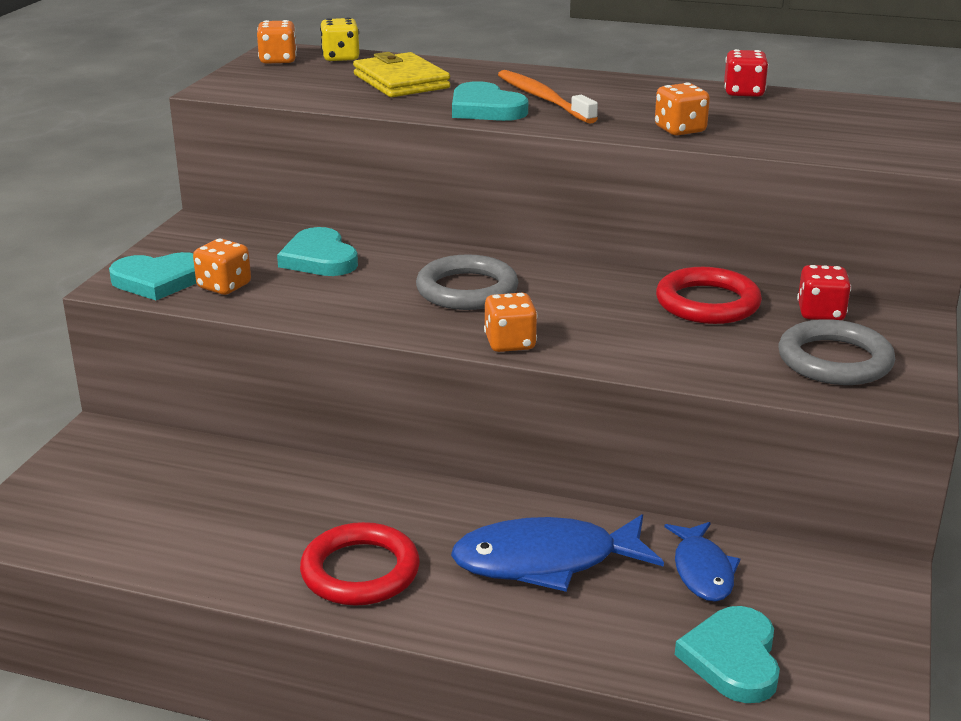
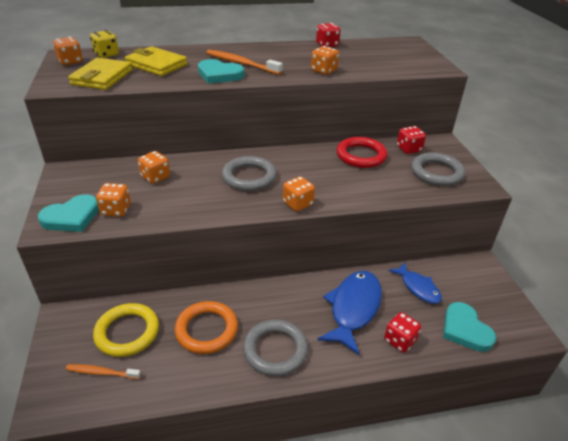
camera: 30 degrees left, 10 degrees up
turquoise heart [277,227,358,276] -> orange dice [138,151,170,184]
red ring [300,522,420,606] -> grey ring [243,320,308,376]
blue fish [451,514,664,592] -> blue fish turned 150 degrees clockwise [317,271,382,355]
none -> orange toothbrush [66,364,141,379]
none -> yellow wallet [68,58,132,90]
none -> yellow ring [93,303,159,357]
none -> orange ring [175,301,238,354]
none -> red dice [384,312,421,353]

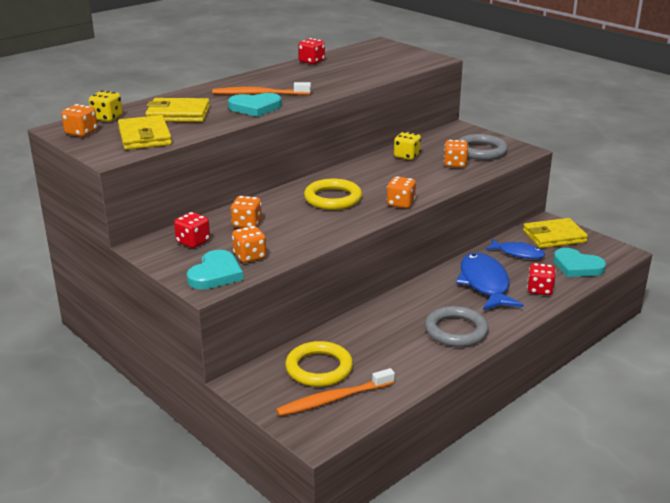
camera: 30 degrees left, 10 degrees down
orange toothbrush [66,364,141,379] -> orange toothbrush [276,368,395,416], size x1.61
orange ring [175,301,238,354] -> none
grey ring [222,156,277,191] -> yellow ring [304,179,362,210]
orange dice [311,46,339,75] -> orange dice moved to [444,140,468,168]
red ring [337,137,387,168] -> yellow dice [394,132,421,160]
red dice [397,126,426,154] -> red dice moved to [174,212,210,248]
none -> yellow wallet [523,218,588,248]

